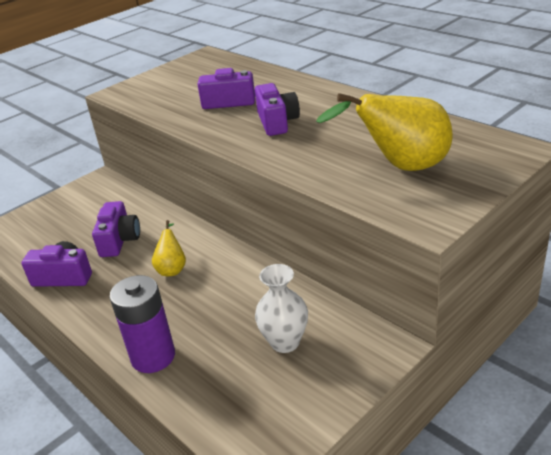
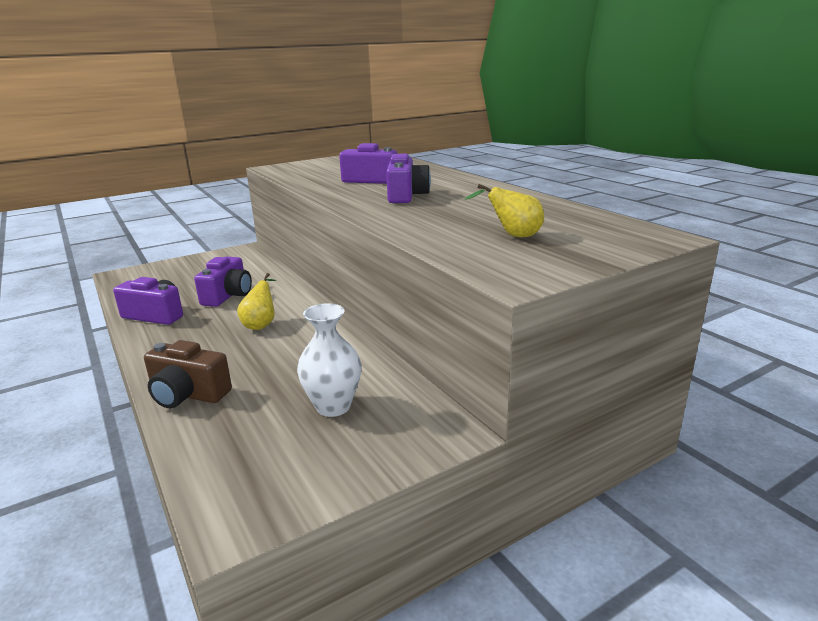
camera: 10 degrees right, 10 degrees down
purple battery [110,275,175,373] -> brown camera [144,340,232,408]
yellow pear [316,93,453,171] -> yellow pear [465,184,544,237], size x0.51

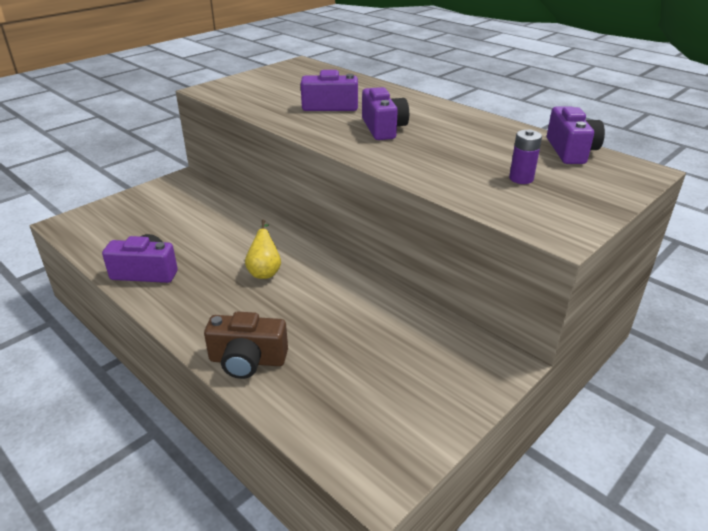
camera: 15 degrees left, 10 degrees up
purple camera [194,257,252,307] -> purple camera moved to [547,107,605,164]
white vase [297,303,361,417] -> none
yellow pear [465,184,544,237] -> purple battery [509,130,542,184]

